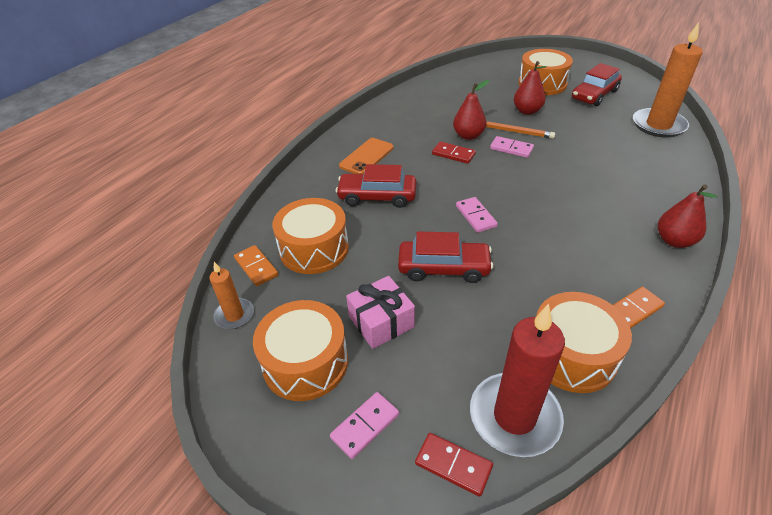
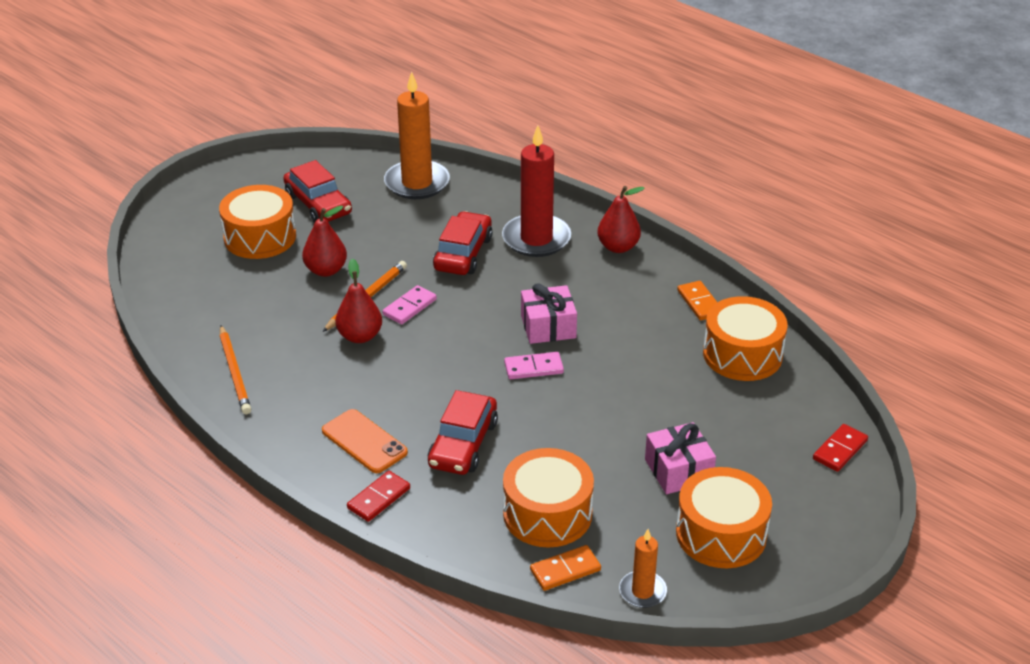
camera: 80 degrees left, 5 degrees down
pink domino [330,392,399,459] -> none
red car [398,232,493,283] -> red car moved to [433,211,493,275]
red domino [432,141,476,164] -> red domino moved to [347,471,410,522]
red candle [470,304,565,457] -> red candle moved to [502,125,571,257]
none -> orange pencil [220,325,251,414]
none -> pink gift [521,283,577,344]

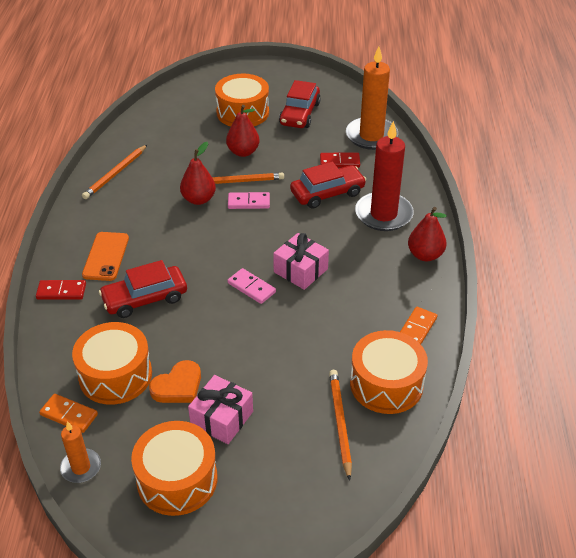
camera: 50 degrees right, 5 degrees up
red domino [813,424,868,472] -> red domino moved to [320,153,360,168]
none -> orange heart [149,360,201,403]
none -> orange pencil [329,370,352,481]

